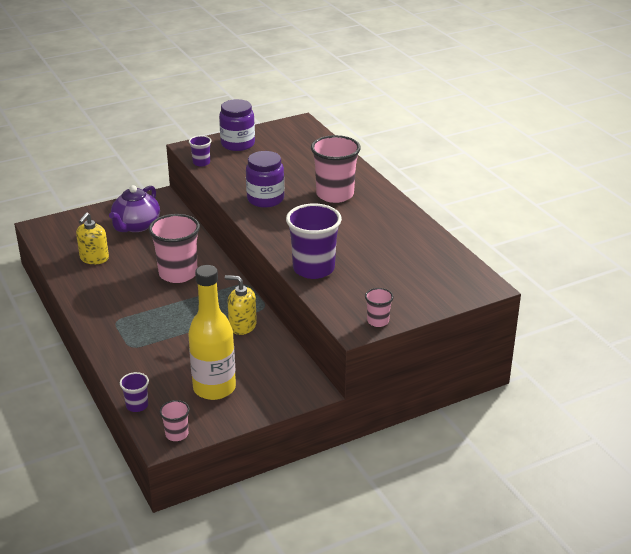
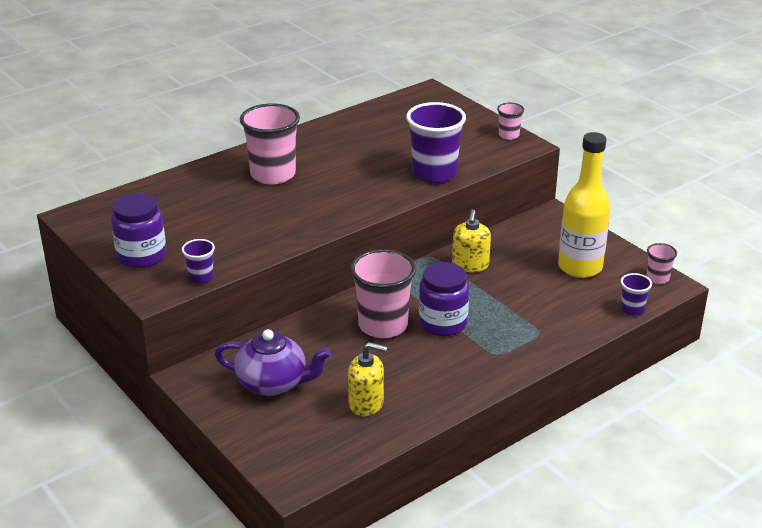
camera: 100 degrees left, 0 degrees up
purple jar [246,151,284,208] -> purple jar moved to [419,262,469,336]

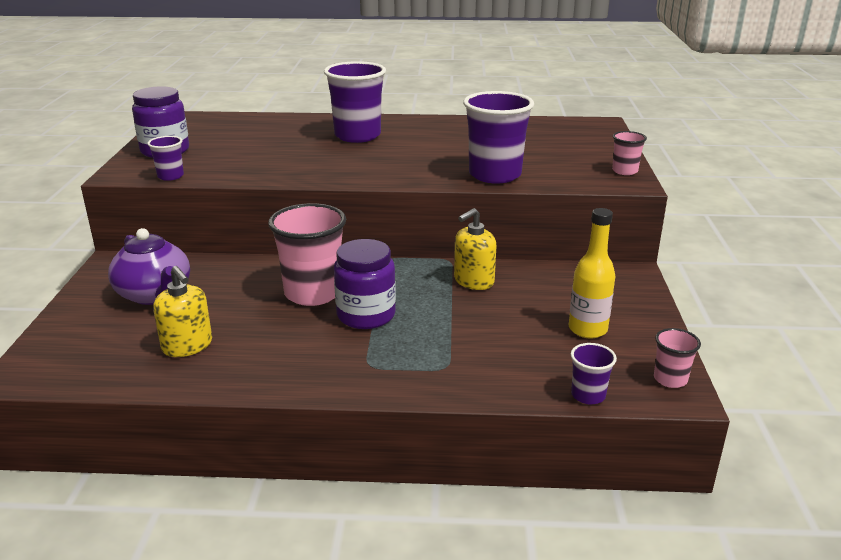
camera: 40 degrees right, 5 degrees down
pink cup [240,103,300,185] -> purple cup [324,61,386,143]
yellow bottle [558,132,610,278] -> yellow bottle [569,208,615,338], size x0.66

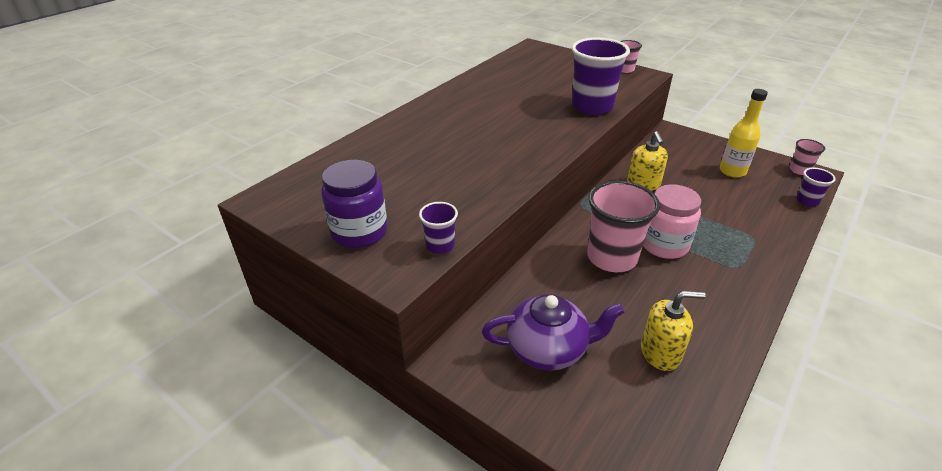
camera: 55 degrees left, 10 degrees up
purple cup [324,61,386,143] -> none
purple jar [334,239,396,329] -> pink jar [643,184,701,259]

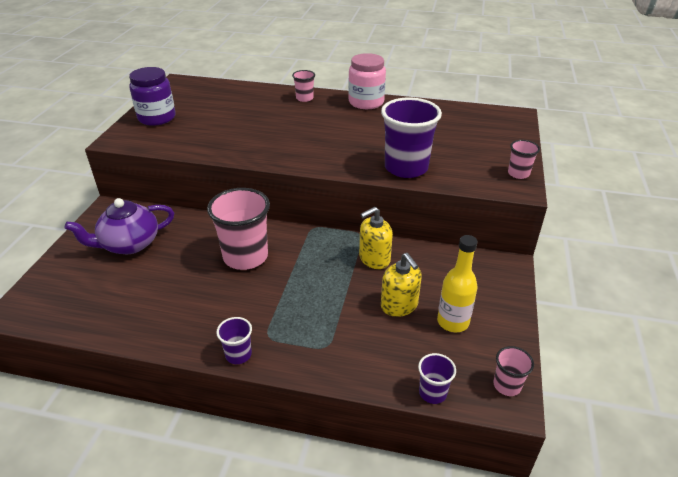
camera: 65 degrees right, 0 degrees up
purple cup [419,202,458,254] -> purple cup moved to [216,317,252,364]
purple teapot [482,294,625,371] -> purple teapot turned 90 degrees clockwise [65,198,174,254]
yellow soap dispenser [641,291,706,371] -> yellow soap dispenser moved to [381,253,422,317]
pink jar [643,184,701,259] -> pink jar moved to [348,53,386,109]
none -> pink cup [292,70,315,102]

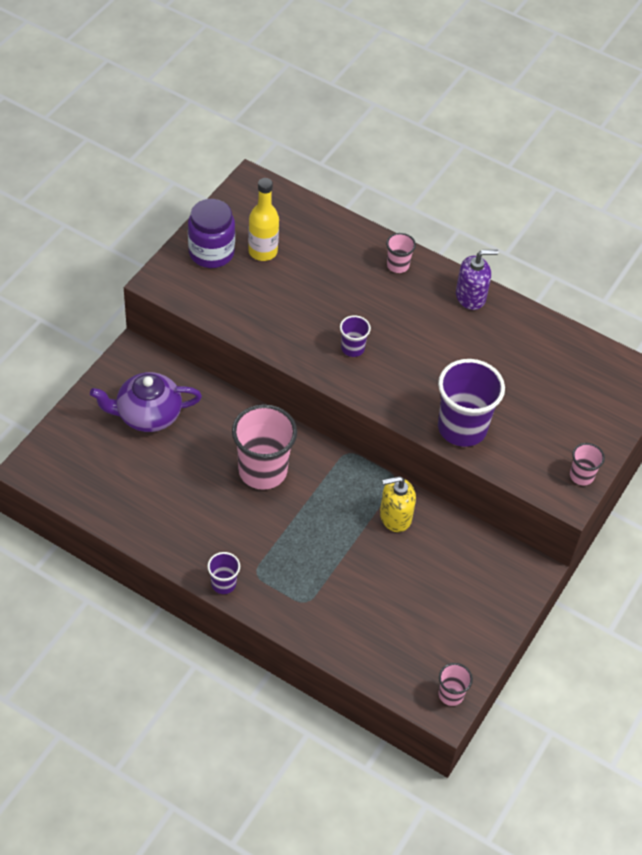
camera: 15 degrees right, 15 degrees up
pink jar [348,53,386,109] -> purple soap dispenser [456,250,498,310]
yellow soap dispenser [381,253,422,317] -> none
purple cup [418,353,456,404] -> purple cup moved to [340,315,371,357]
yellow bottle [437,235,478,332] -> yellow bottle moved to [248,178,279,261]

